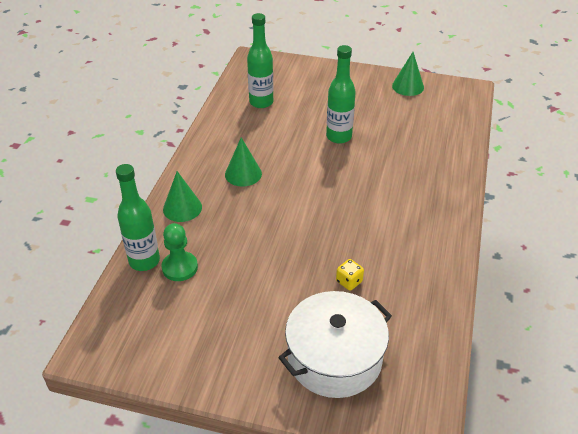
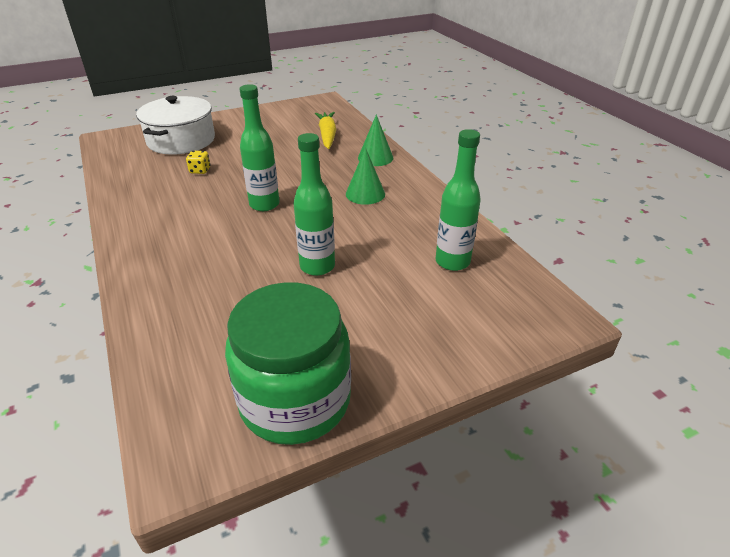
camera: 140 degrees right, 5 degrees down
green bottle [116,164,160,271] -> green bottle moved to [240,84,280,211]
green pawn [161,223,198,281] -> yellow carrot [315,112,336,149]
green cone [392,52,424,96] -> green jar [225,282,351,445]

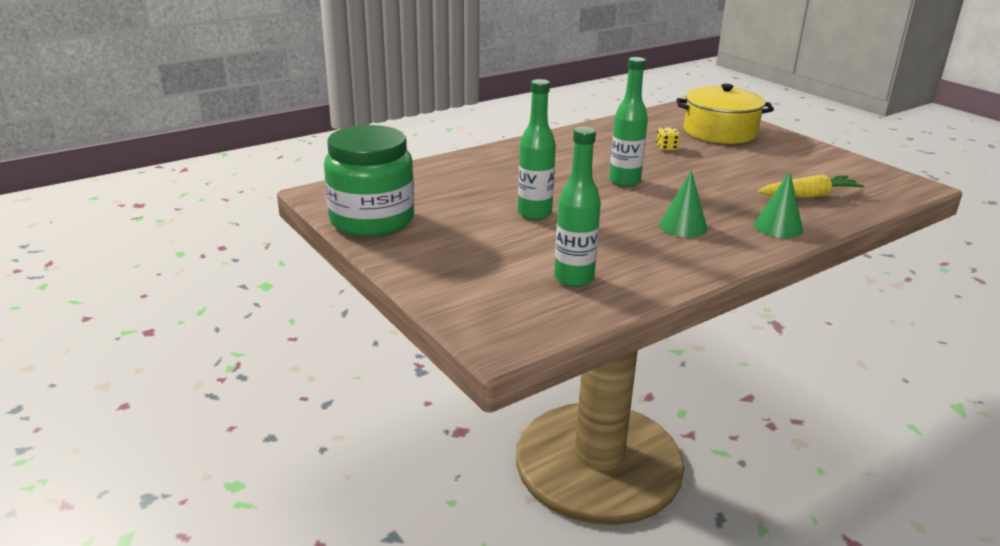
camera: 80 degrees right, 10 degrees down
white pot [136,96,215,155] -> yellow pot [676,84,774,144]

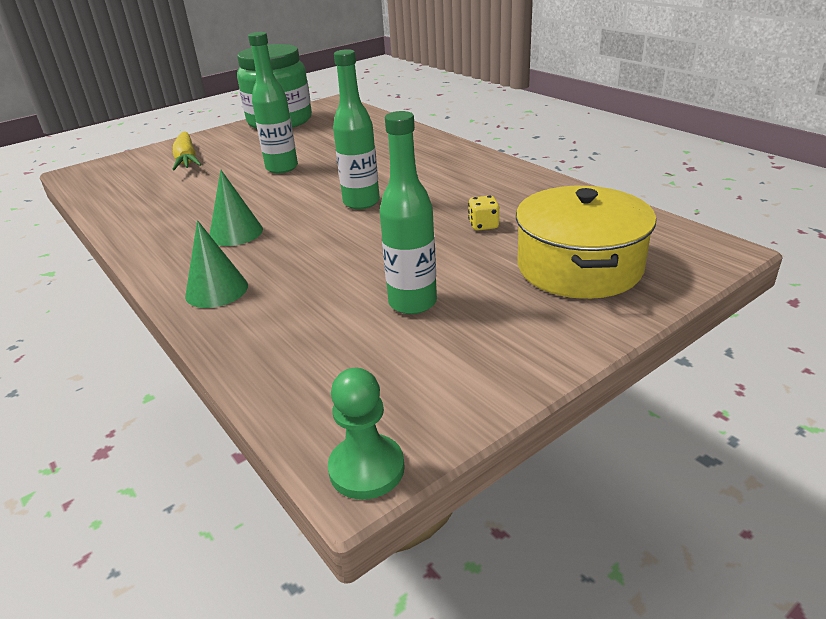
camera: 90 degrees right, 5 degrees up
green bottle [554,127,601,287] -> green bottle moved to [380,111,437,314]
yellow carrot [758,174,864,198] -> yellow carrot moved to [172,131,202,170]
none -> green pawn [328,368,405,500]

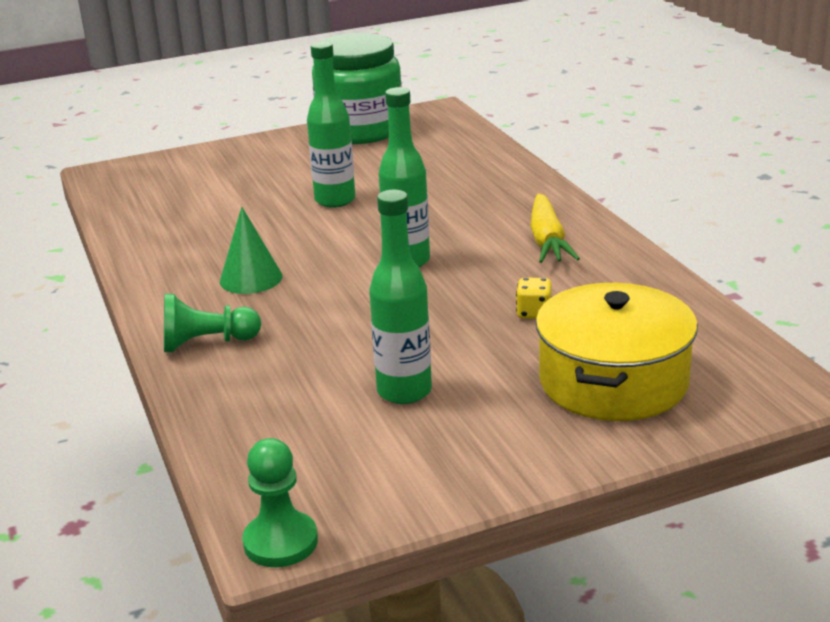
camera: 15 degrees right, 5 degrees down
yellow carrot [172,131,202,170] -> yellow carrot moved to [530,194,580,263]
green cone [185,220,248,308] -> green pawn [164,294,261,352]

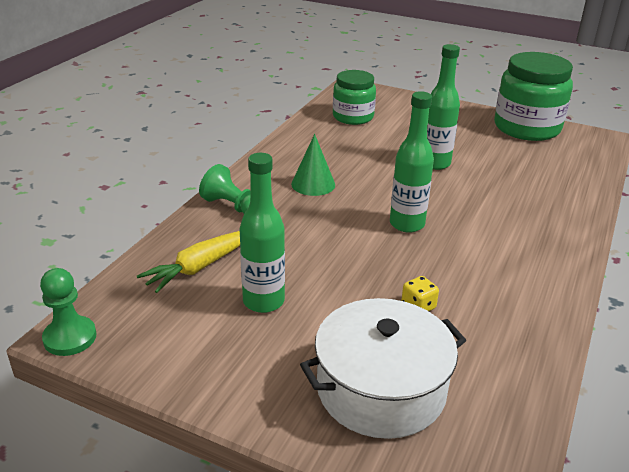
camera: 45 degrees right, 5 degrees up
yellow carrot [530,194,580,263] -> yellow carrot moved to [137,231,240,293]
yellow pot [535,283,698,421] -> white pot [300,298,466,439]
none -> green jar [333,70,376,125]

